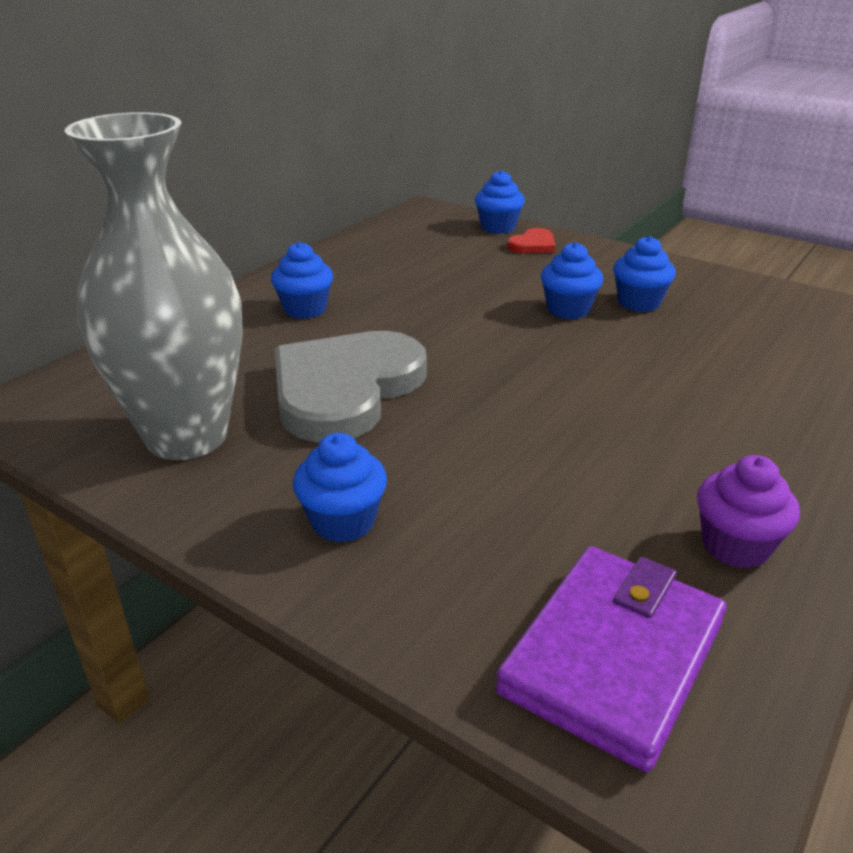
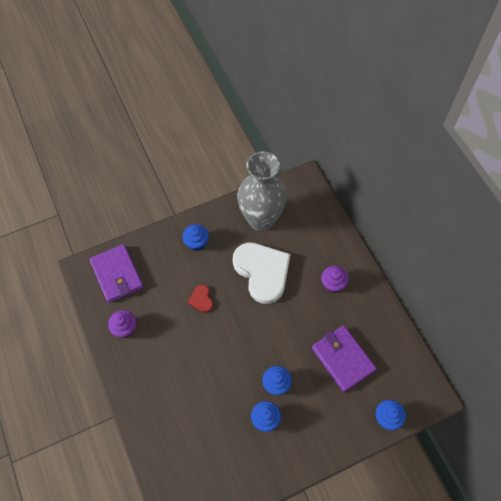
camera: 120 degrees right, 30 degrees up
blue cupcake [271,242,333,319] -> purple cupcake [321,266,349,293]
grey heart [275,331,427,443] -> white heart [233,242,291,304]
red heart [507,228,555,253] -> red heart moved to [188,285,213,313]
none -> purple wallet [312,325,377,392]

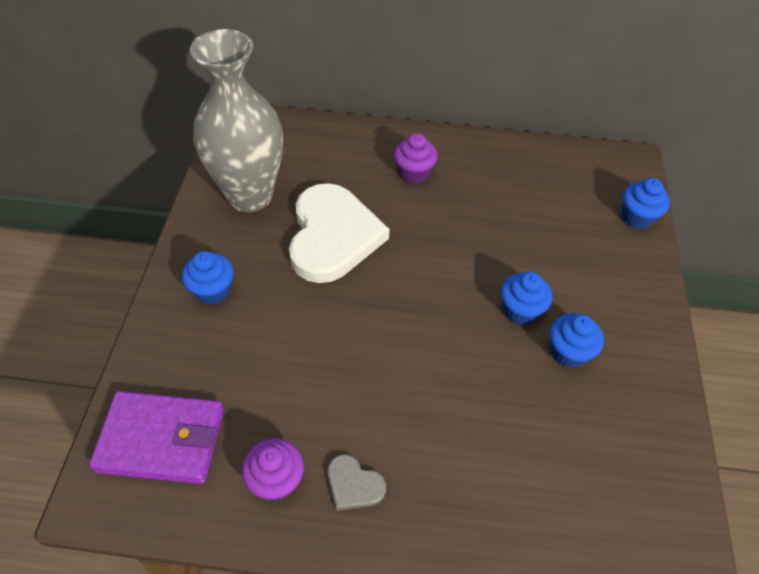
camera: 60 degrees left, 10 degrees down
red heart [188,285,213,313] -> none
white heart [233,242,291,304] -> white heart turned 90 degrees clockwise [289,183,390,283]
purple wallet [312,325,377,392] -> none
none -> grey heart [328,454,386,511]

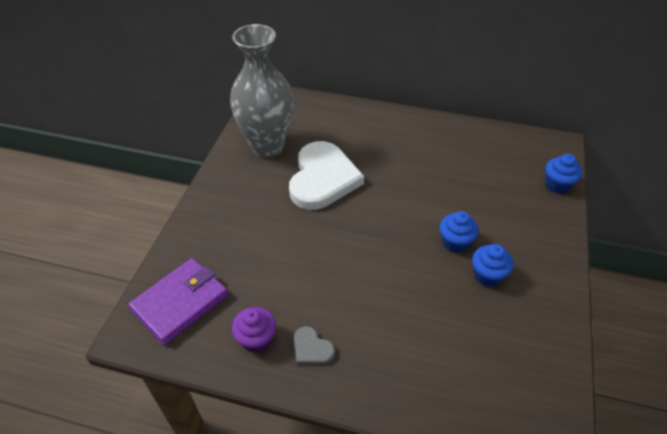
camera: 10 degrees right, 5 degrees down
purple wallet [89,391,224,484] -> purple wallet turned 60 degrees counterclockwise [128,258,228,345]
blue cupcake [182,251,234,305] -> none
purple cupcake [394,133,438,184] -> none

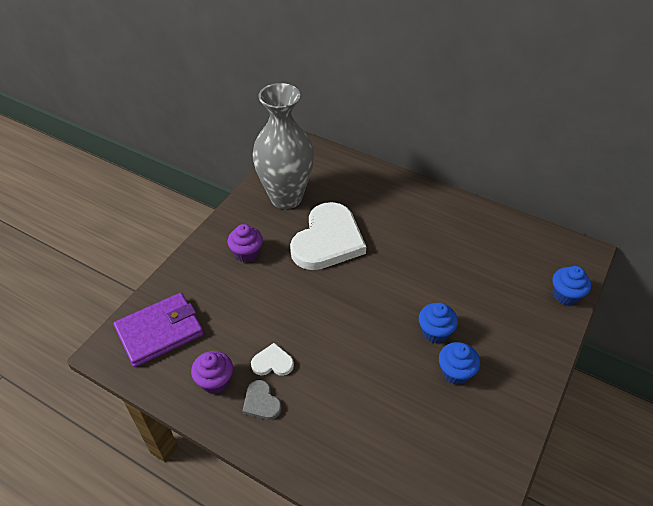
camera: 15 degrees right, 0 degrees up
none -> purple cupcake [228,224,263,263]
none -> white heart [251,343,294,376]

